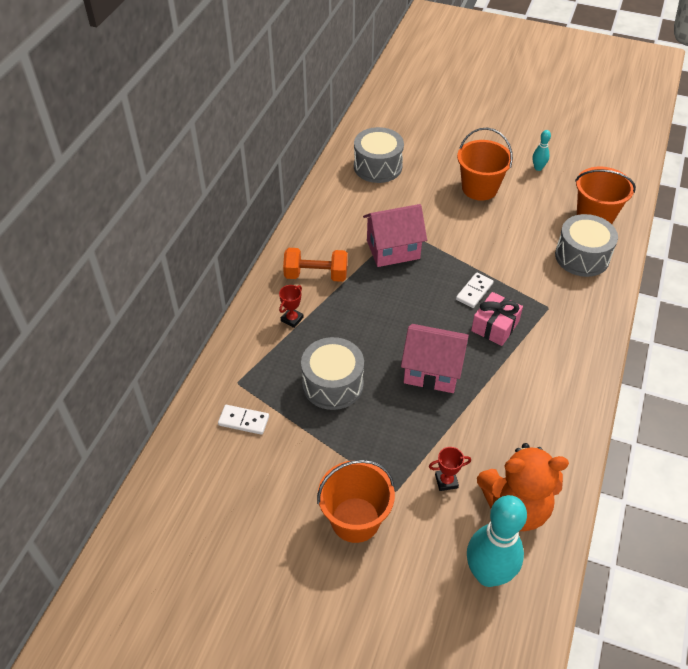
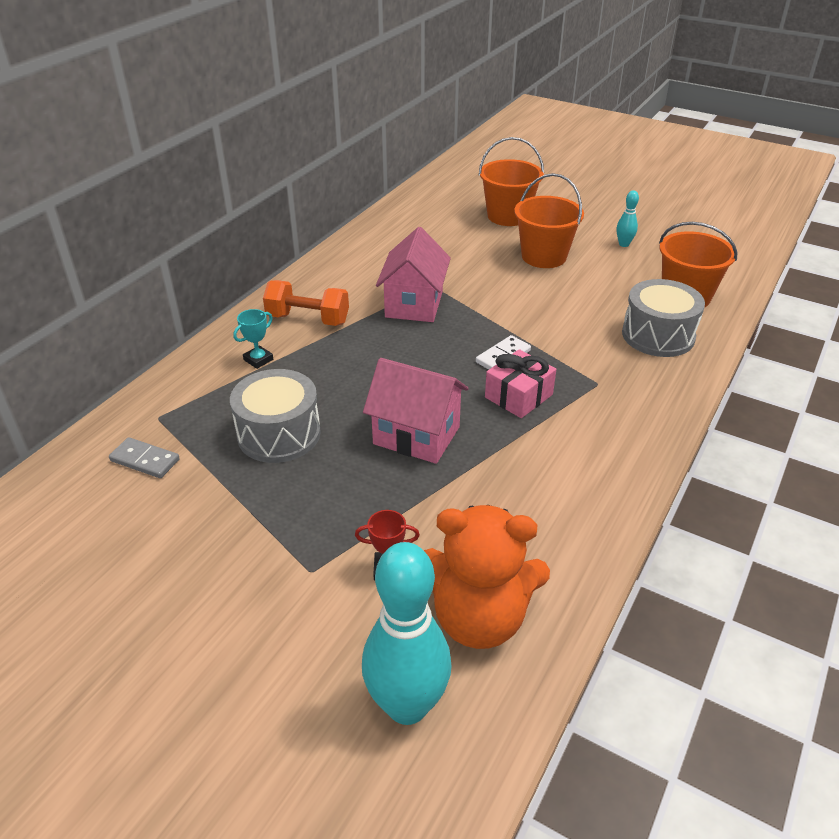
camera: 10 degrees right, 10 degrees down
white domino [218,405,269,435] -> grey domino [109,437,180,478]
red trophy [279,285,304,328] -> turquoise trophy [233,309,273,369]
orange bucket [317,460,395,543] -> orange bucket moved to [479,137,544,226]
grey drum [354,127,404,183] -> none
pink house [363,204,427,267] -> pink house turned 75 degrees counterclockwise [376,227,451,322]

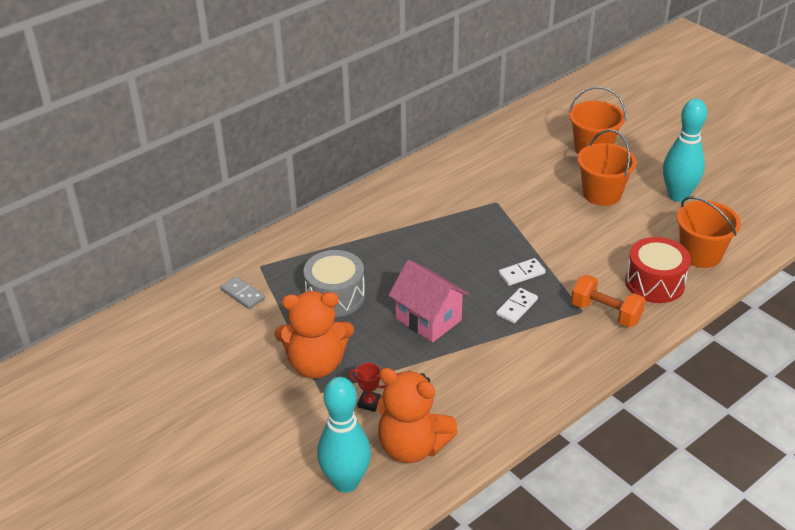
camera: 20 degrees right, 0 degrees up
turquoise trophy [233,309,273,369] -> none
orange dumbbell [263,280,349,326] -> orange dumbbell moved to [571,274,646,327]
pink house [376,227,451,322] -> none
pink gift [485,349,556,418] -> white domino [496,288,538,323]
turquoise bowling pin [616,190,639,247] -> turquoise bowling pin [663,99,707,202], size x2.24
grey drum [622,279,705,357] -> red drum [625,237,691,303]
none -> orange teddy bear [274,291,354,379]

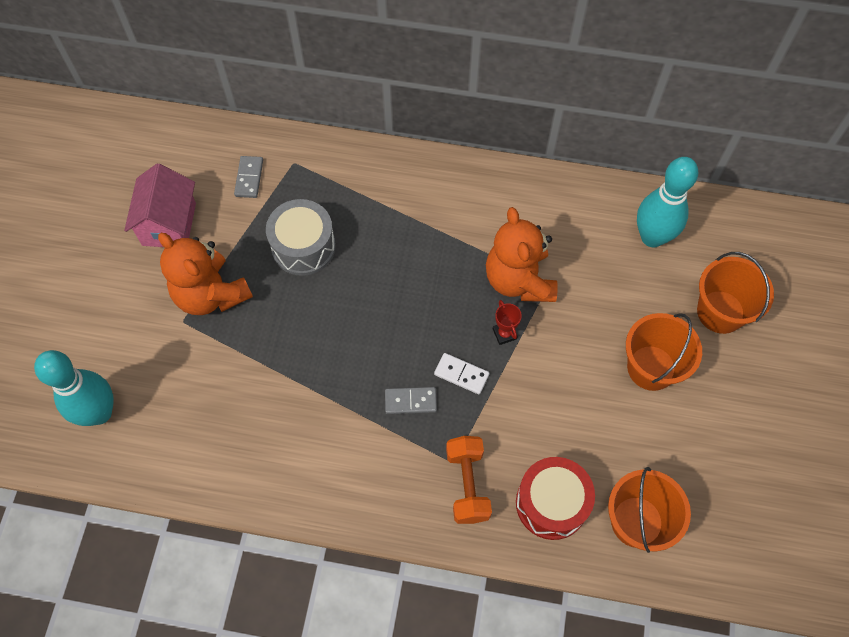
camera: 50 degrees right, 25 degrees up
red trophy [349,363,386,412] -> red trophy moved to [493,300,522,345]
orange teddy bear [377,368,458,463] -> orange teddy bear moved to [486,207,558,302]
pink house [389,260,469,342] -> pink house moved to [124,164,196,247]
white domino [496,288,538,323] -> grey domino [385,387,437,414]
turquoise bowling pin [663,99,707,202] -> turquoise bowling pin moved to [637,157,698,247]

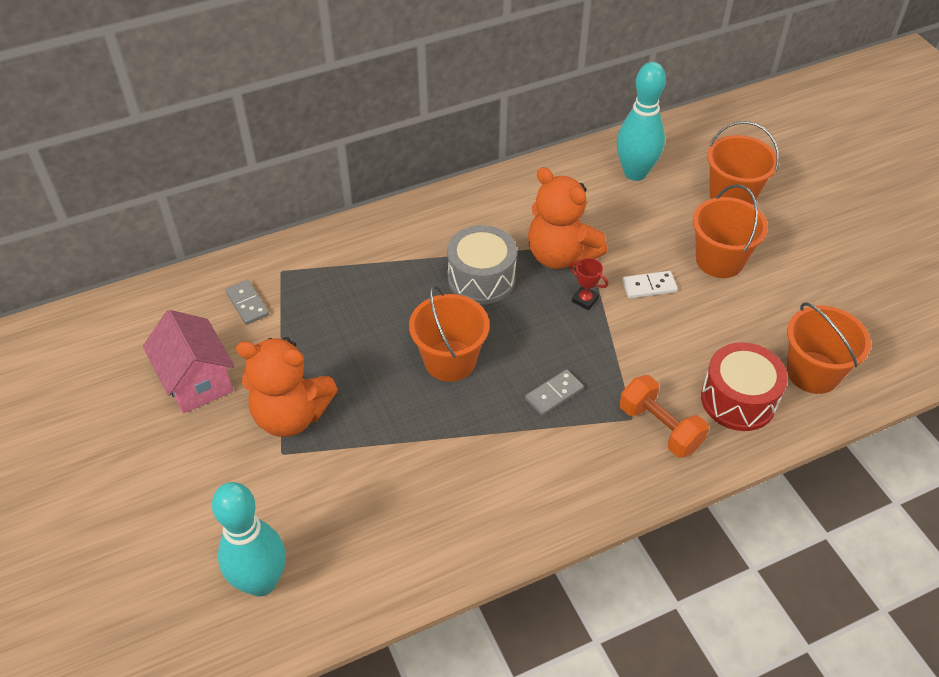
camera: 35 degrees left, 15 degrees down
grey drum [266,199,336,276] -> grey drum moved to [447,225,517,304]
white domino [434,353,489,394] -> white domino moved to [622,271,678,298]
none -> orange bucket [409,286,490,382]

